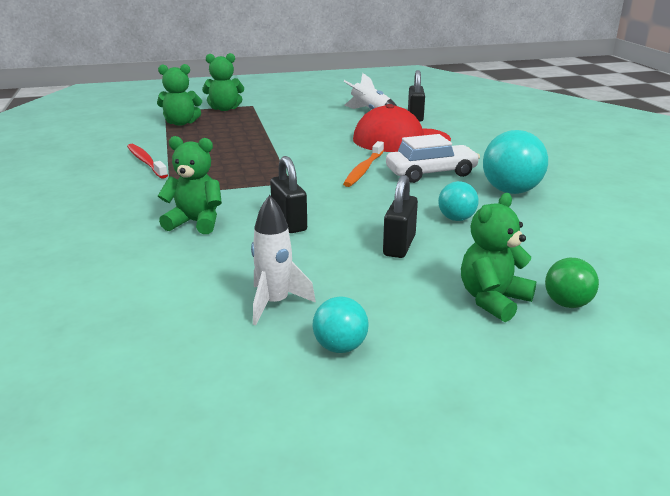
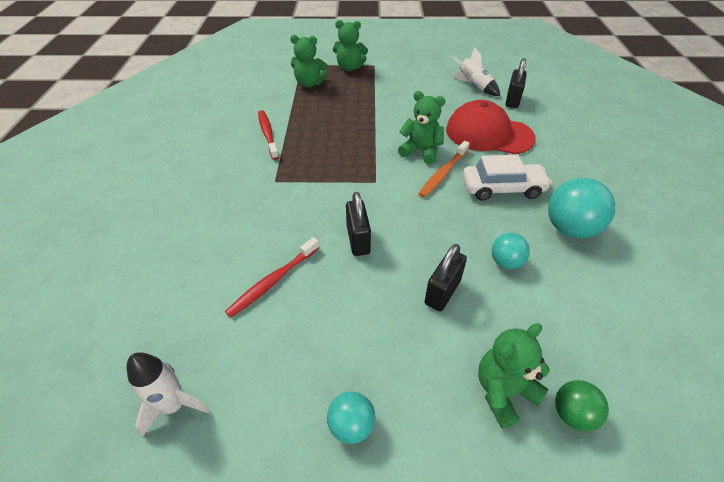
camera: 15 degrees right, 20 degrees up
green teddy bear [158,136,222,234] -> green teddy bear moved to [398,91,445,164]
white rocket [251,195,316,325] -> white rocket moved to [127,352,210,437]
none -> red toothbrush [225,237,319,318]

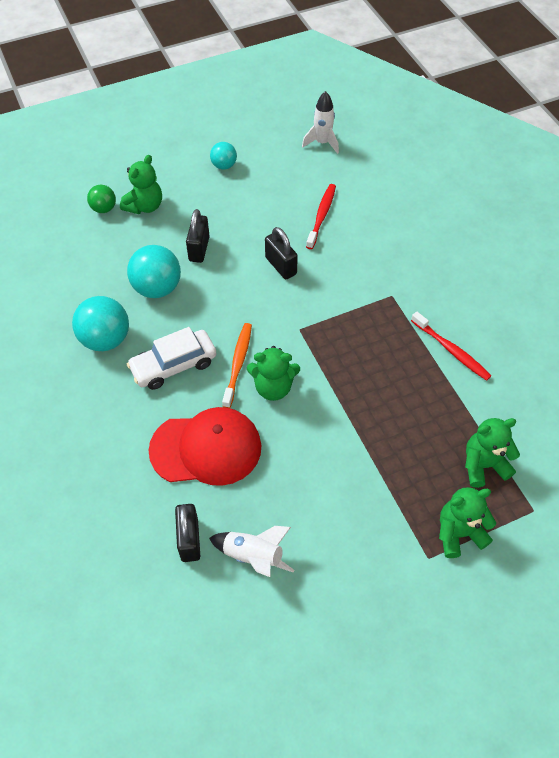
camera: 155 degrees right, 10 degrees up
turquoise ball [491,233,530,269] -> turquoise ball [127,245,181,298], size x1.74

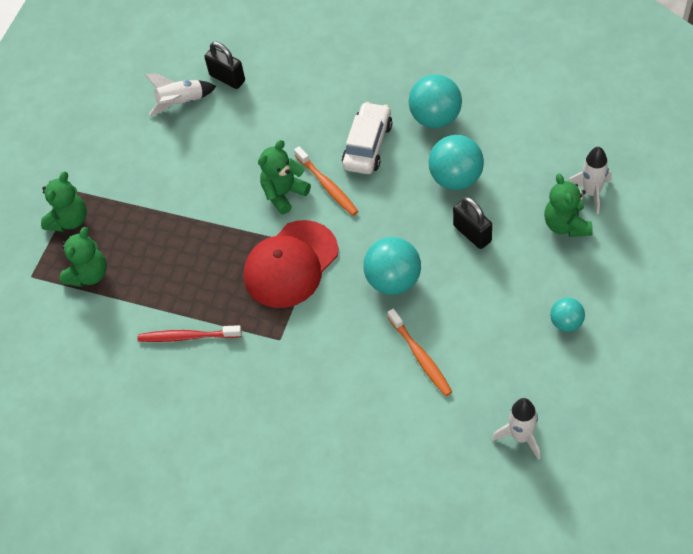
camera: 140 degrees right, 0 degrees up
green ball [87,185,116,213] -> white rocket [569,147,612,214]
red cap [148,407,261,486] -> red cap moved to [244,220,338,308]
black padlock [265,227,298,279] -> turquoise ball [363,237,421,295]
red toothbrush [306,184,336,249] -> orange toothbrush [387,308,452,396]

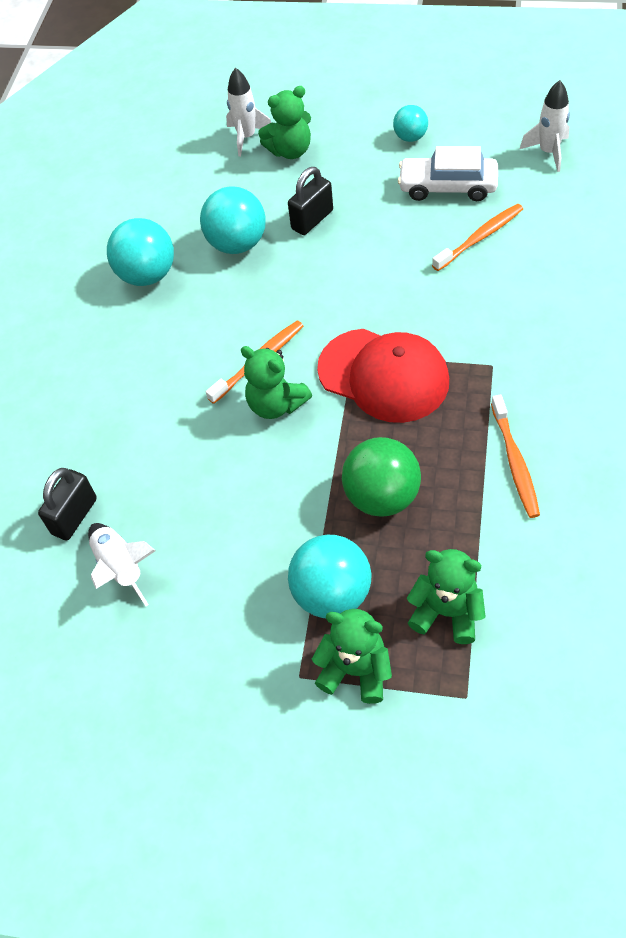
camera: 100 degrees left, 0 degrees up
red toothbrush [137,325,242,342] -> orange toothbrush [491,395,540,518]
white car [342,102,392,174] -> white car moved to [398,146,498,201]
turquoise ball [363,237,421,295] -> turquoise ball moved to [288,535,372,618]
none -> green ball [342,437,421,517]

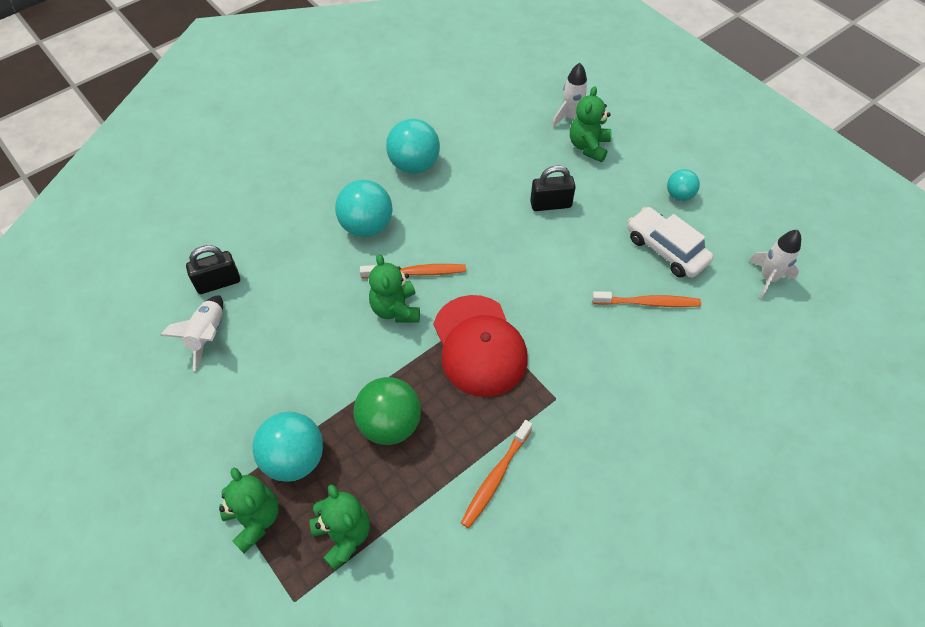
camera: 35 degrees right, 0 degrees up
turquoise ball [200,186,266,254] -> turquoise ball moved to [335,180,393,237]
green teddy bear [258,86,311,159] -> green teddy bear turned 90 degrees clockwise [570,86,612,162]

